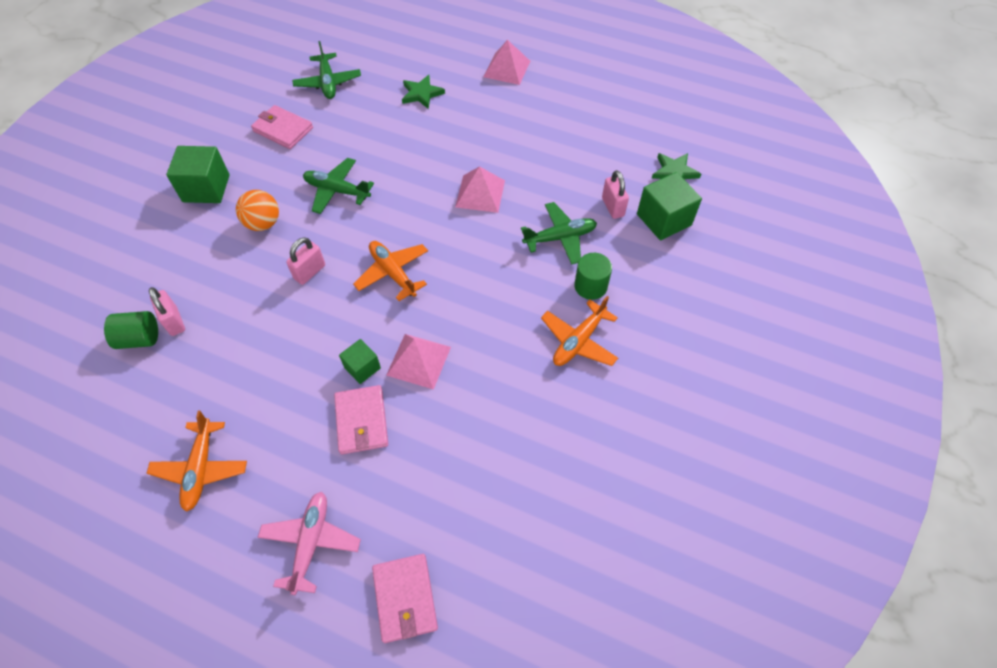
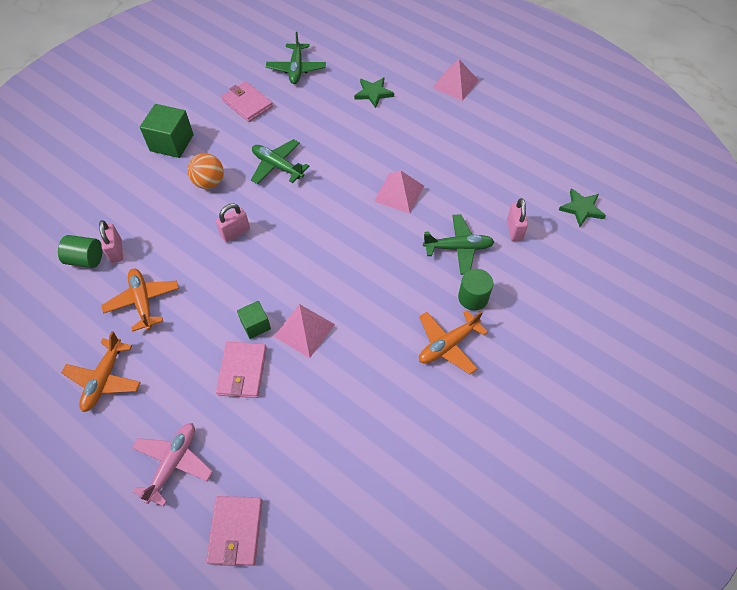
camera: 15 degrees right, 0 degrees up
orange plane [353,241,428,301] -> orange plane moved to [101,268,179,332]
green cube [637,172,702,240] -> none

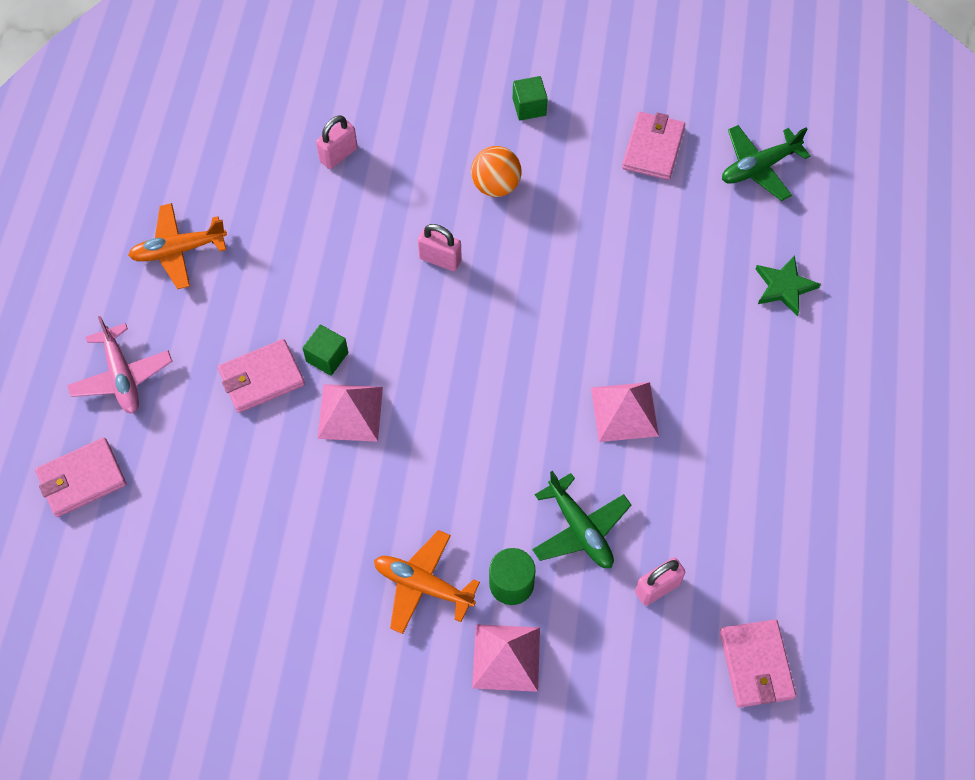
camera: 60 degrees right, 5 degrees up
green cylinder [58,235,103,268] -> none
orange plane [101,268,179,332] -> none
pink plane [132,423,213,507] -> pink plane turned 75 degrees clockwise [67,316,173,414]
green cube [140,104,194,158] -> green cube [513,76,548,121], size x0.58
green plane [251,139,309,184] -> none
pink pyramid [432,59,479,101] -> pink pyramid moved to [472,624,540,692]
green star [559,188,606,227] -> pink wallet [720,619,796,708]

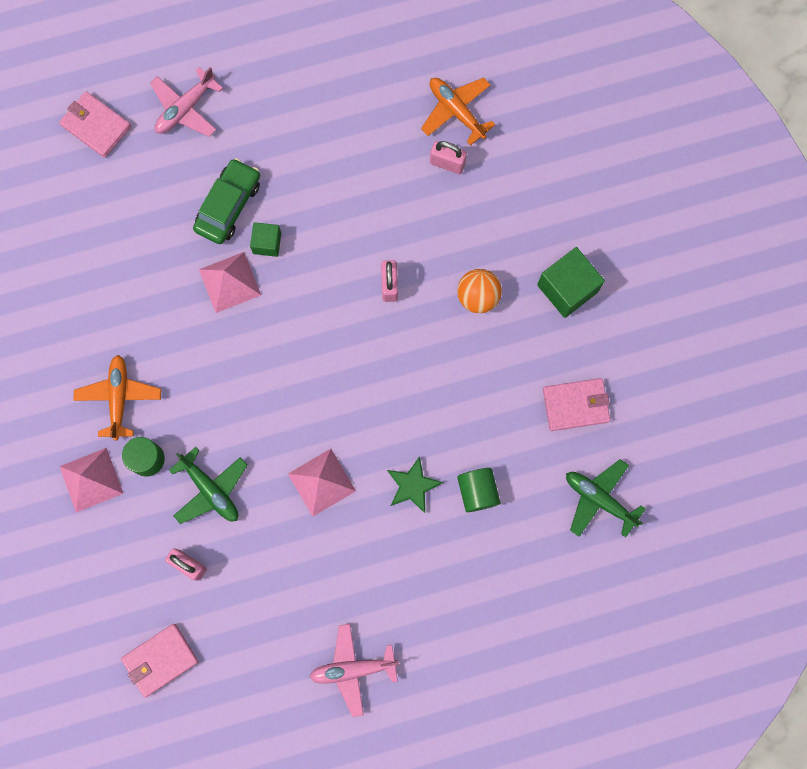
camera: 65 degrees right, 15 degrees up
orange plane [128,203,227,289] -> orange plane moved to [421,78,496,146]
pink wallet [218,339,305,413] -> green car [193,158,260,244]
green cube [513,76,548,121] -> green cube [537,247,605,318], size x1.72
green plane [532,471,631,568] -> green plane turned 75 degrees counterclockwise [169,447,247,524]
green star [756,255,821,316] -> green star moved to [387,456,443,513]
none -> pink plane [310,624,399,717]
none -> green cylinder [457,468,501,512]

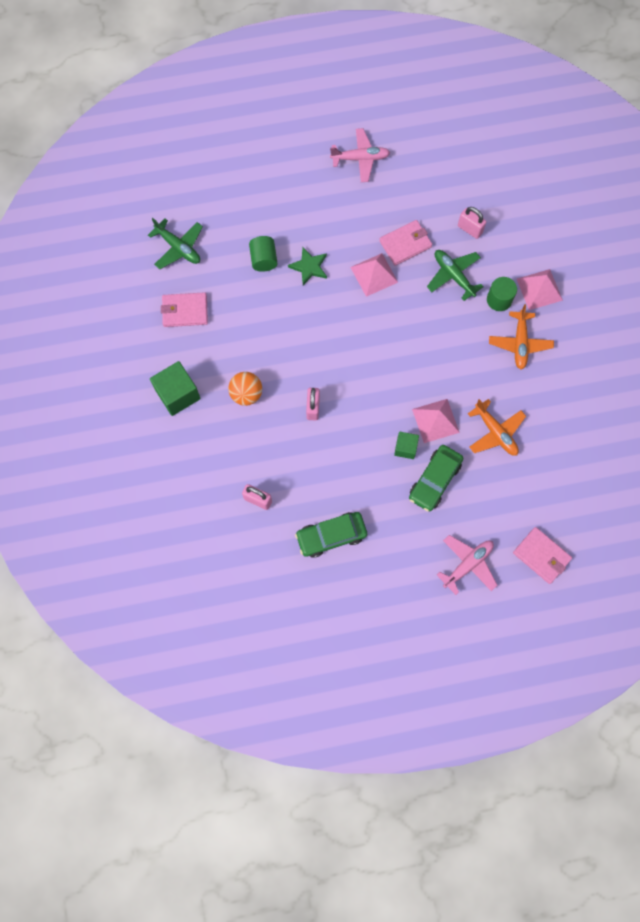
camera: 175 degrees left, 5 degrees down
pink wallet [121,624,199,697] -> pink wallet moved to [379,220,432,266]
orange plane [421,78,496,146] -> orange plane moved to [468,399,526,456]
none -> green car [295,512,367,558]

